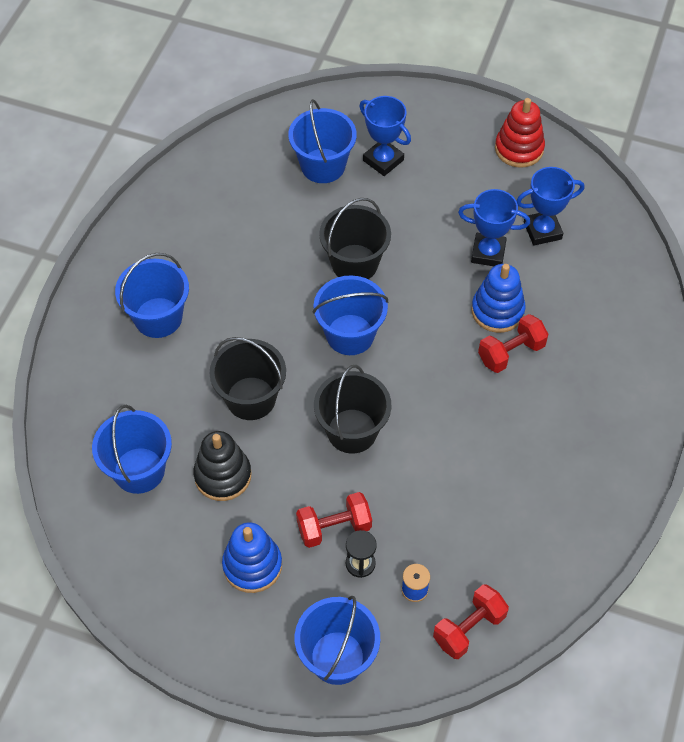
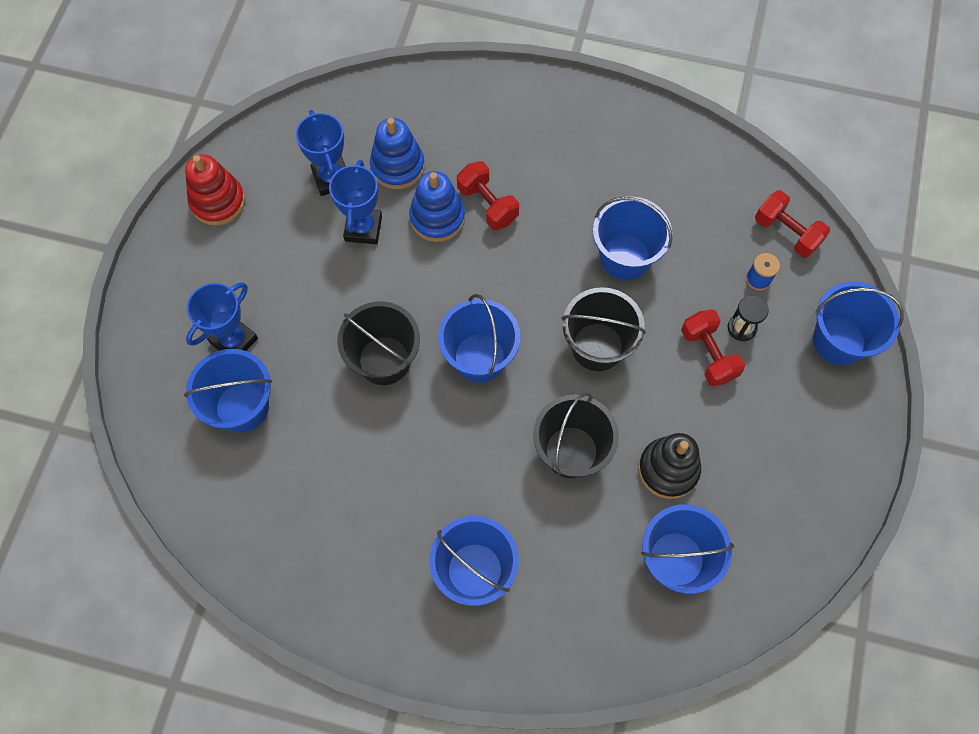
camera: 95 degrees left, 10 degrees up
blue stacking toy [222,522,282,593] -> blue stacking toy moved to [370,118,425,189]
none -> blue bucket [593,197,672,280]

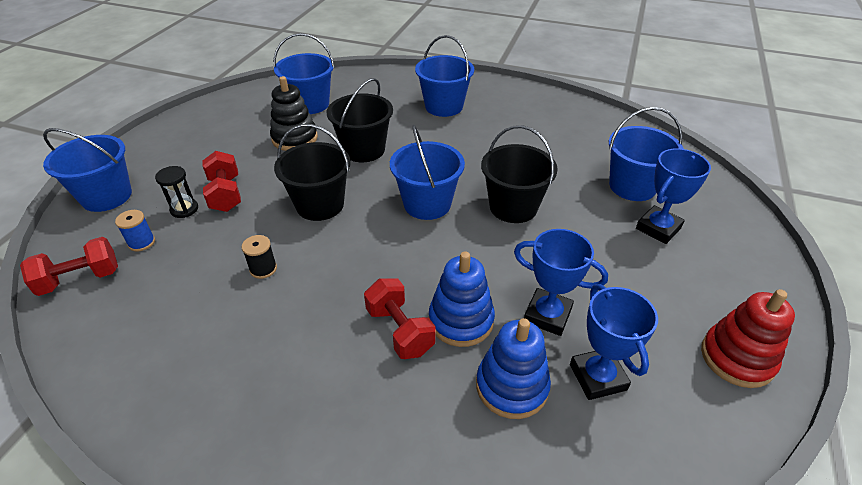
camera: 175 degrees left, 25 degrees down
blue trophy [329,160,382,244] -> blue trophy turned 75 degrees counterclockwise [514,229,608,336]
blue bucket [593,197,672,280] -> black spool [242,235,277,279]
red dumbbell [755,190,830,258] -> red dumbbell turned 75 degrees counterclockwise [20,237,118,296]

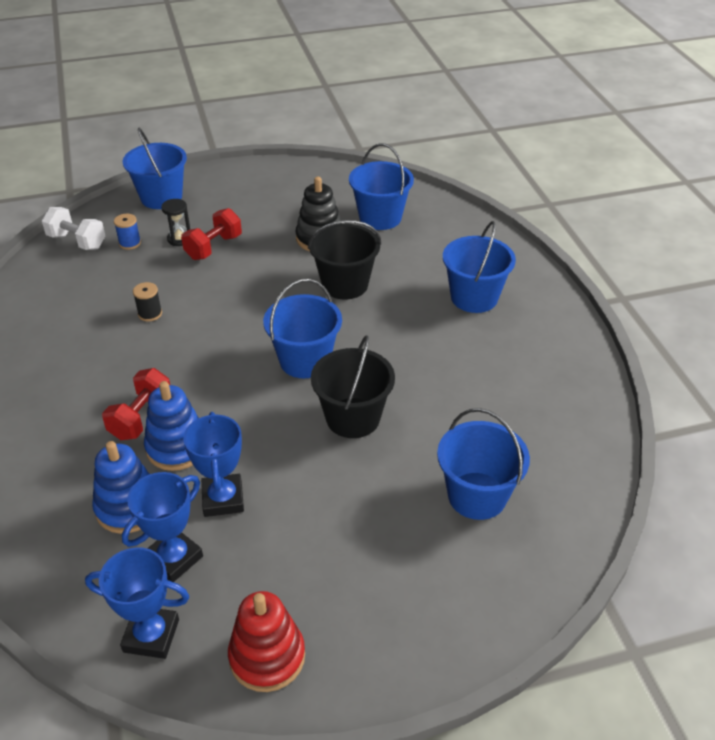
camera: 55 degrees right, 0 degrees up
red dumbbell [20,237,118,296] -> white dumbbell [41,207,105,250]
black bucket [274,124,351,221] -> none
blue trophy [636,148,711,244] -> blue trophy moved to [85,547,189,659]

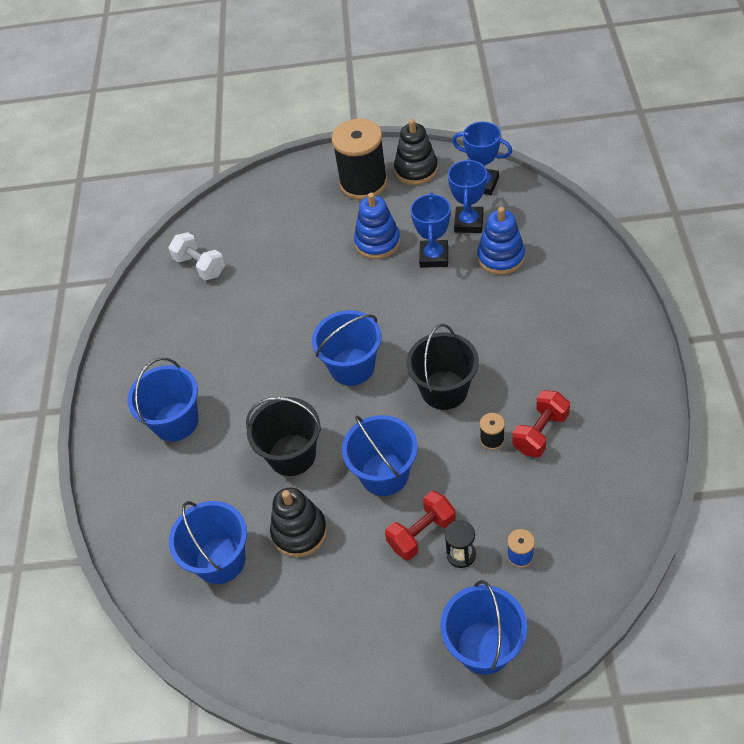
camera: 160 degrees left, 10 degrees up
white dumbbell [41,207,105,250] -> white dumbbell moved to [168,232,225,280]
red dumbbell [102,368,170,440] -> red dumbbell moved to [512,390,570,457]
blue trophy [122,472,203,582] -> blue trophy turned 45 degrees counterclockwise [448,159,487,233]
blue stacking toy [144,381,199,471] -> blue stacking toy moved to [354,193,401,259]
red stacking toy [228,591,305,692] -> black stacking toy [394,119,438,185]
black bucket [311,335,395,438] -> black bucket moved to [406,324,479,410]
blue bucket [437,408,530,520] -> blue bucket moved to [342,415,418,496]
none -> black spool [332,119,388,200]

